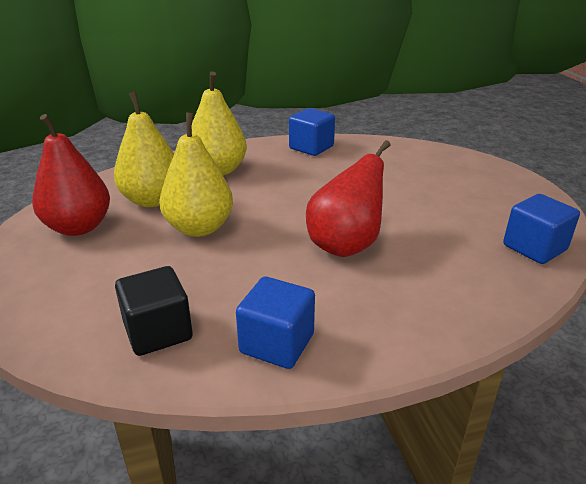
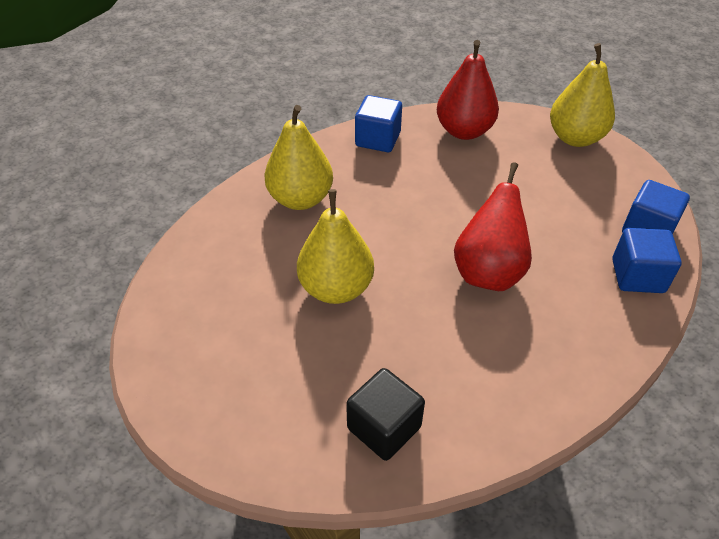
camera: 20 degrees left, 15 degrees up
red pear [32,114,110,236] -> red pear moved to [437,40,499,140]
yellow pear [114,92,174,207] -> yellow pear moved to [550,43,615,147]
blue cube [236,277,315,369] -> blue cube moved to [612,228,682,293]

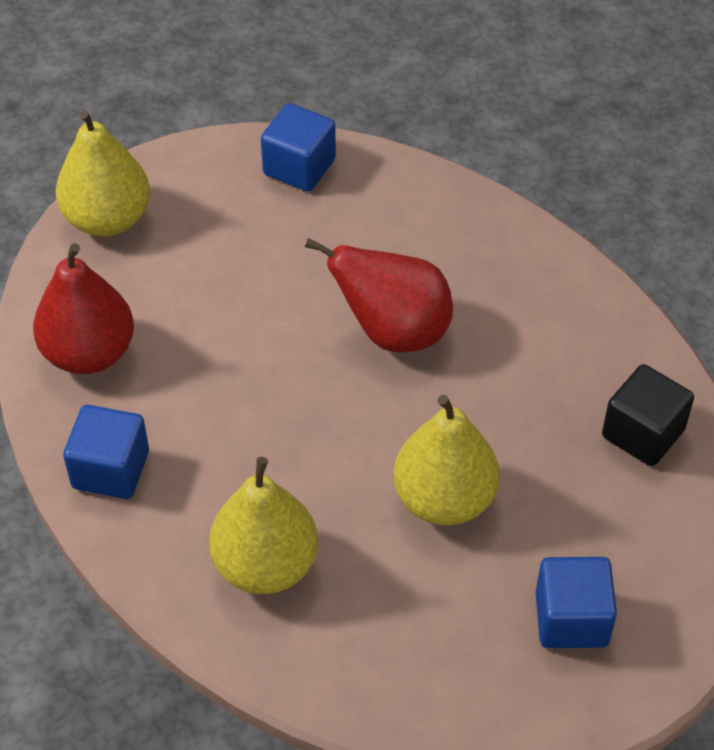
camera: 95 degrees left, 5 degrees up
blue cube [612,228,682,293] -> blue cube moved to [536,557,617,648]

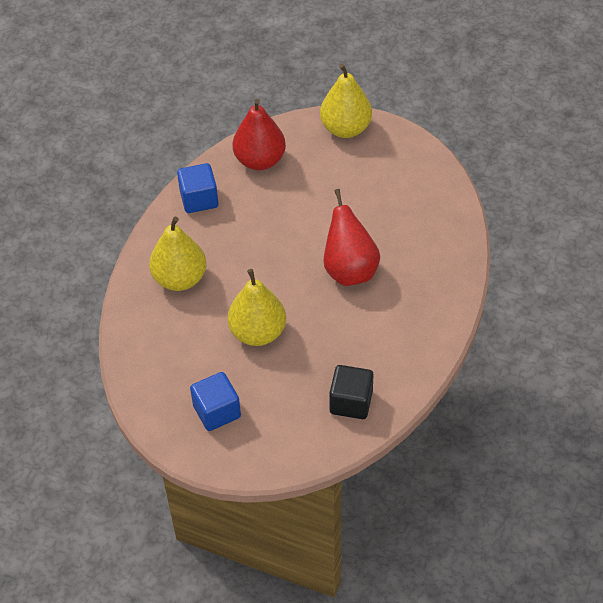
camera: 65 degrees right, 0 degrees up
blue cube [261,103,336,192] -> none

